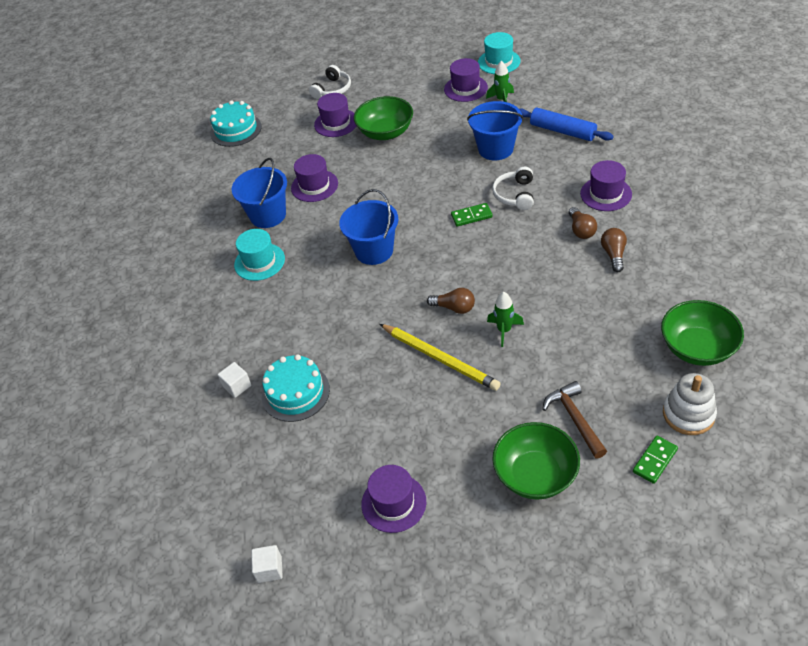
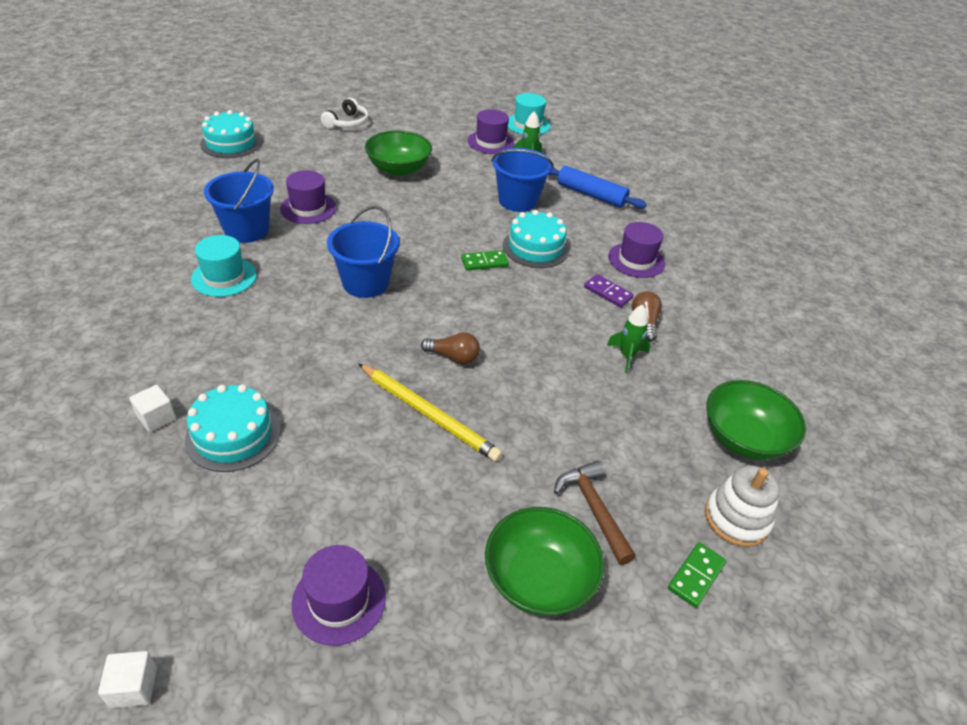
camera: 10 degrees left, 5 degrees down
purple hat [314,93,356,137] -> none
green rocket [487,292,524,347] -> green rocket moved to [607,305,651,373]
white headphones [492,167,534,210] -> turquoise cake [503,210,569,268]
brown light bulb [569,207,597,239] -> purple domino [584,274,634,307]

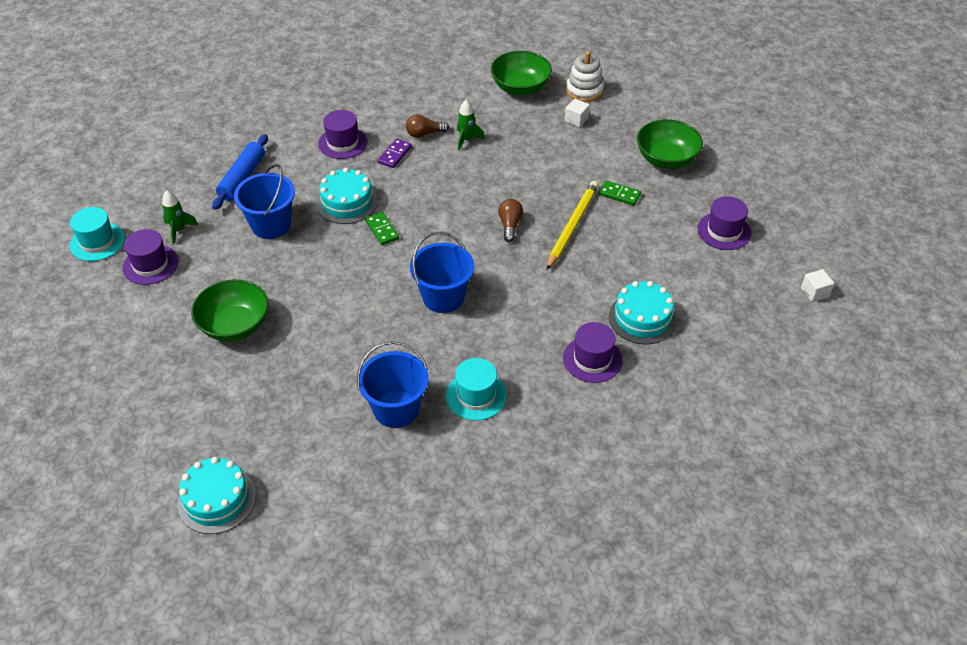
camera: 100 degrees left, 5 degrees up
white cube [129,385,176,432] -> white cube moved to [565,99,590,127]
purple hat [280,170,337,224] -> purple hat moved to [563,322,623,383]
white headphones [321,98,369,129] -> none
brown hammer [554,460,636,565] -> none
green domino [668,542,726,608] -> green domino moved to [598,180,641,206]

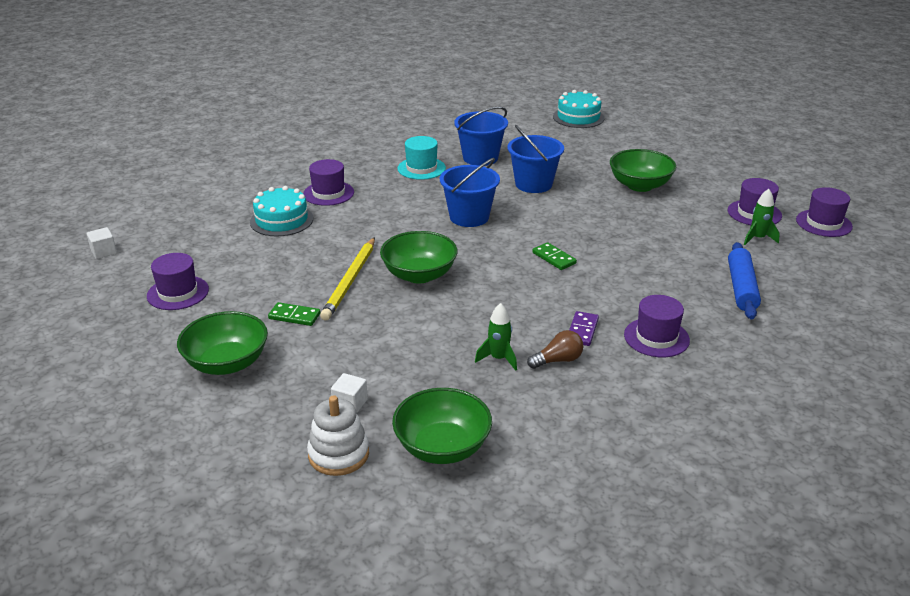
camera: 170 degrees right, 15 degrees down
turquoise hat [70,207,125,261] -> purple hat [796,187,853,237]
blue bucket [234,164,295,239] -> blue bucket moved to [507,125,564,193]
turquoise cake [316,168,378,224] -> none
brown light bulb [498,199,523,242] -> green bowl [380,231,457,284]

